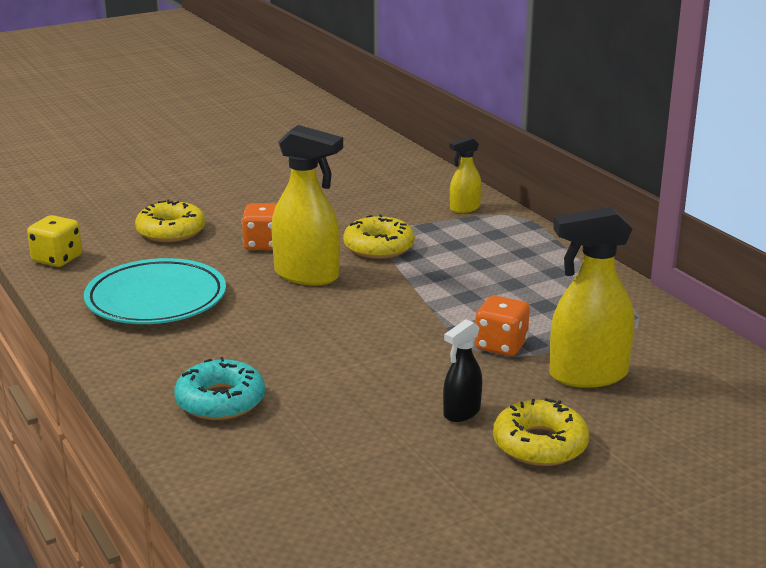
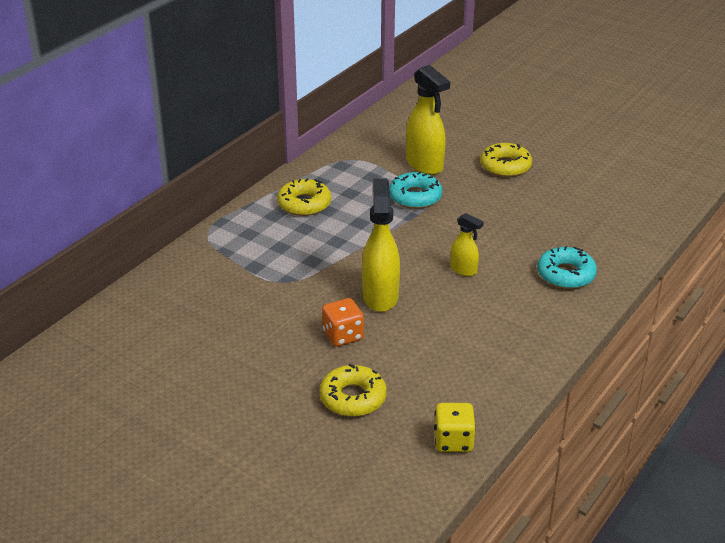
camera: 115 degrees left, 10 degrees up
turquoise plate [84,258,226,324] -> none
yellow donut [343,214,415,259] -> yellow donut moved to [277,178,331,216]
black spray bottle [443,319,482,422] -> none
yellow spray bottle [449,136,482,213] -> yellow spray bottle moved to [450,213,484,276]
orange dice [475,295,530,356] -> turquoise donut [389,172,442,209]

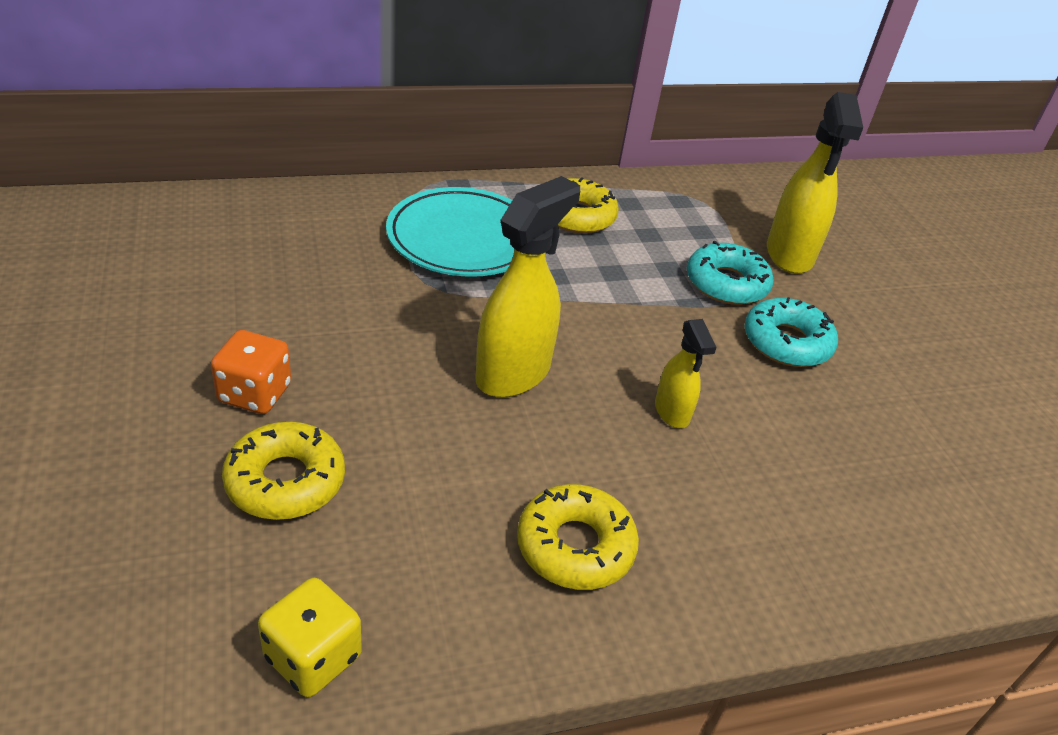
camera: 35 degrees right, 5 degrees up
orange dice [322,298,364,346] -> orange dice moved to [211,330,291,414]
yellow donut [480,143,532,177] -> yellow donut moved to [517,484,639,590]
turquoise donut [537,246,597,289] -> turquoise donut moved to [744,297,838,367]
none -> turquoise plate [386,187,514,277]

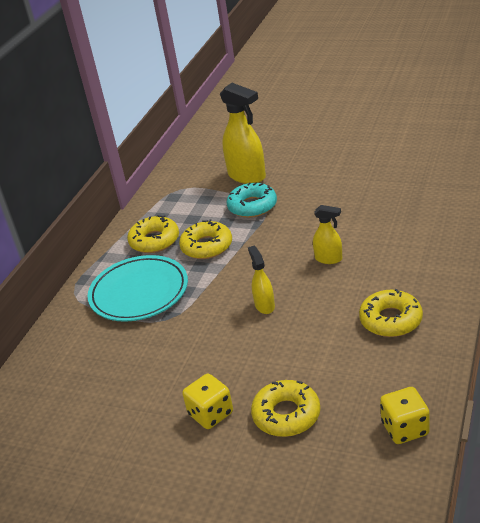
camera: 45 degrees left, 5 degrees down
orange dice [211,330,291,414] -> yellow dice [182,373,233,429]
yellow spray bottle [475,176,580,398] -> yellow spray bottle [248,246,275,314], size x0.54
turquoise donut [744,297,838,367] -> none
none -> yellow donut [179,220,232,259]

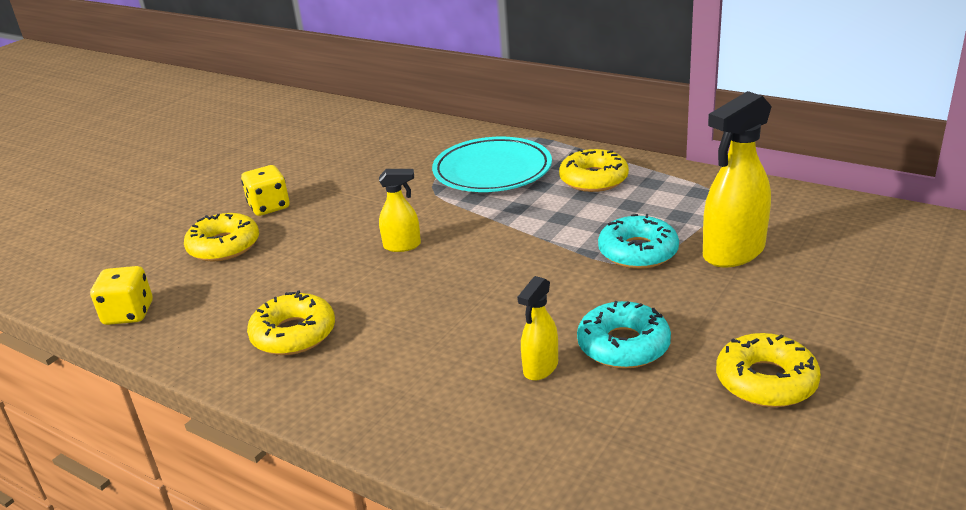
camera: 100 degrees right, 5 degrees down
yellow donut [179,220,232,259] -> yellow donut moved to [716,333,821,407]
yellow spray bottle [313,205,342,264] -> yellow spray bottle moved to [517,276,558,381]
none -> turquoise donut [577,301,671,369]

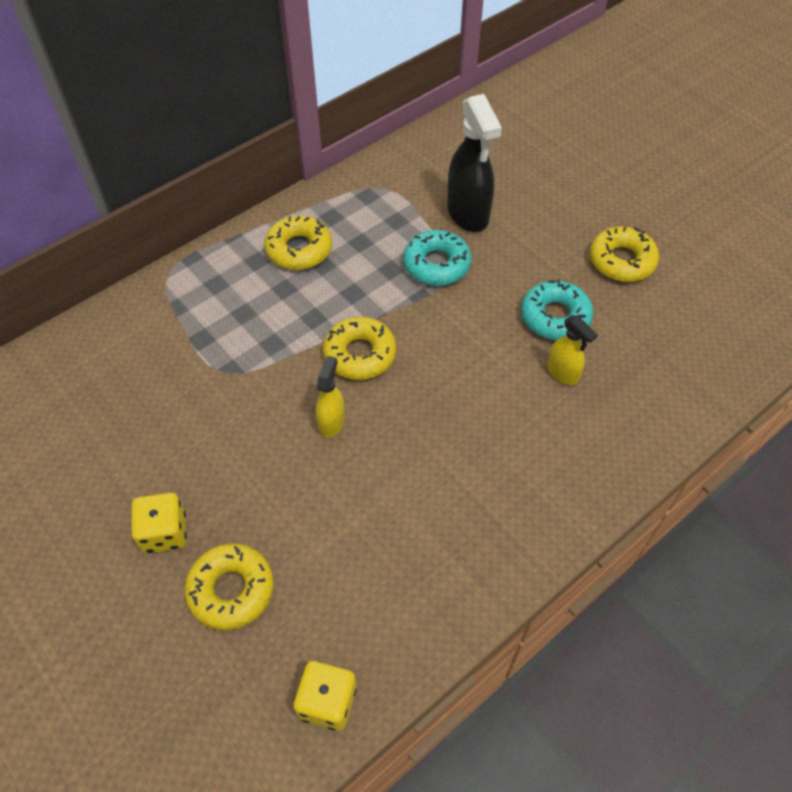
camera: 75 degrees left, 25 degrees up
yellow donut [247,291,335,355] -> yellow donut moved to [323,317,396,380]
turquoise plate [432,137,552,192] -> none
yellow spray bottle [703,91,772,267] -> black spray bottle [447,94,502,232]

